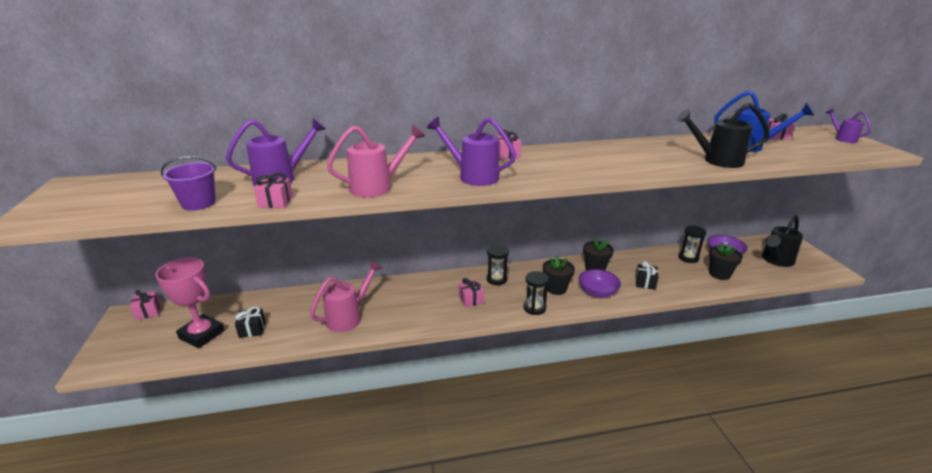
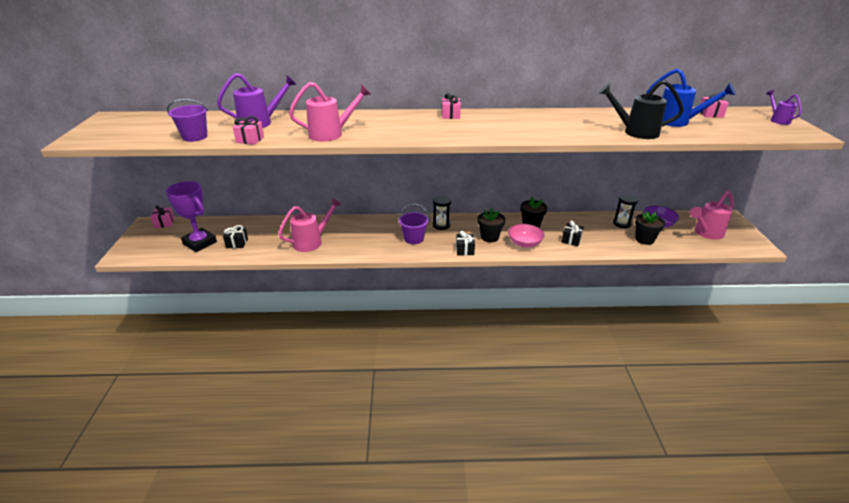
camera: 10 degrees right, 5 degrees up
pink trophy [155,258,225,348] -> purple trophy [165,181,217,252]
purple watering can [427,117,516,186] -> none
pink gift [459,278,484,307] -> purple bucket [398,204,429,244]
black hourglass [523,271,549,315] -> black gift [456,231,475,256]
purple bowl [578,269,621,298] -> pink bowl [508,224,545,248]
black watering can [762,215,803,267] -> pink watering can [690,191,734,240]

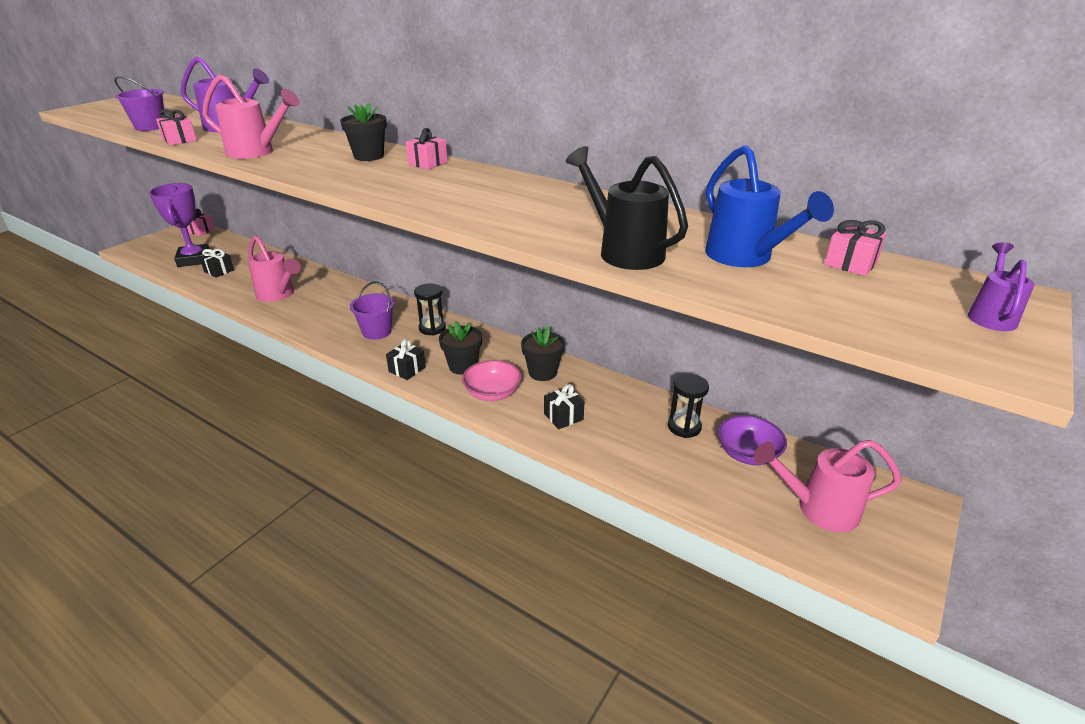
camera: 35 degrees right, 0 degrees up
pink watering can [278,198,342,252] -> pink watering can turned 45 degrees clockwise [248,235,301,302]
black flower pot [635,210,665,245] -> black flower pot moved to [340,103,387,161]

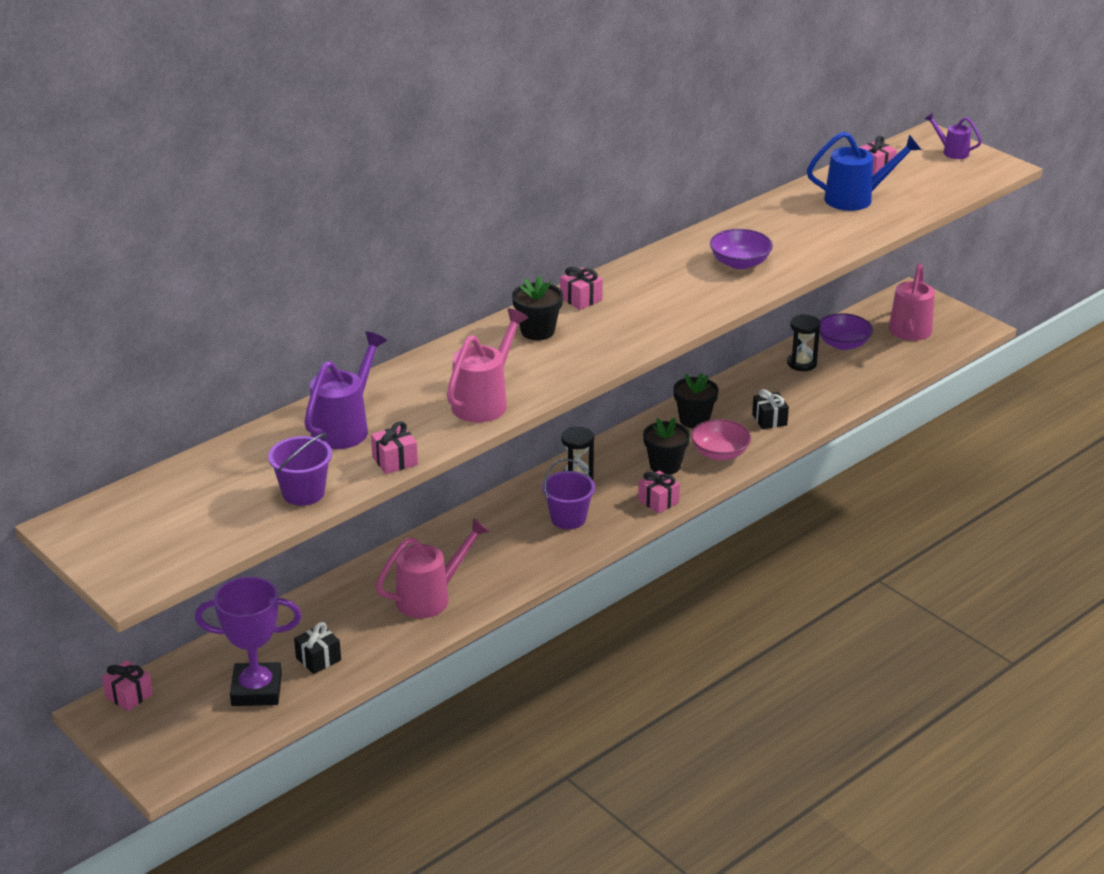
camera: 75 degrees left, 0 degrees up
black gift [386,339,426,380] -> pink gift [638,470,680,514]
black watering can [566,146,688,270] -> none
none -> purple bowl [710,229,773,269]

